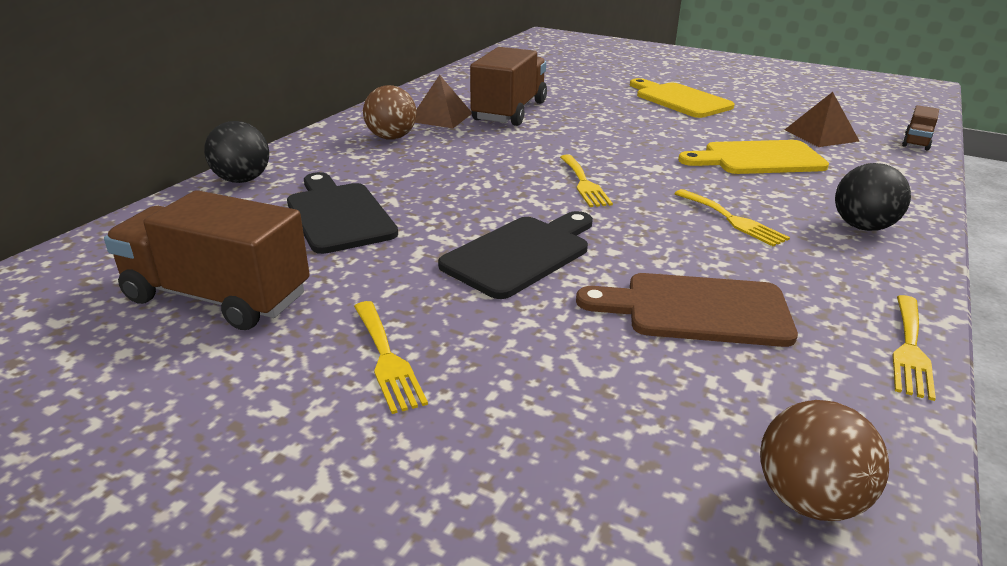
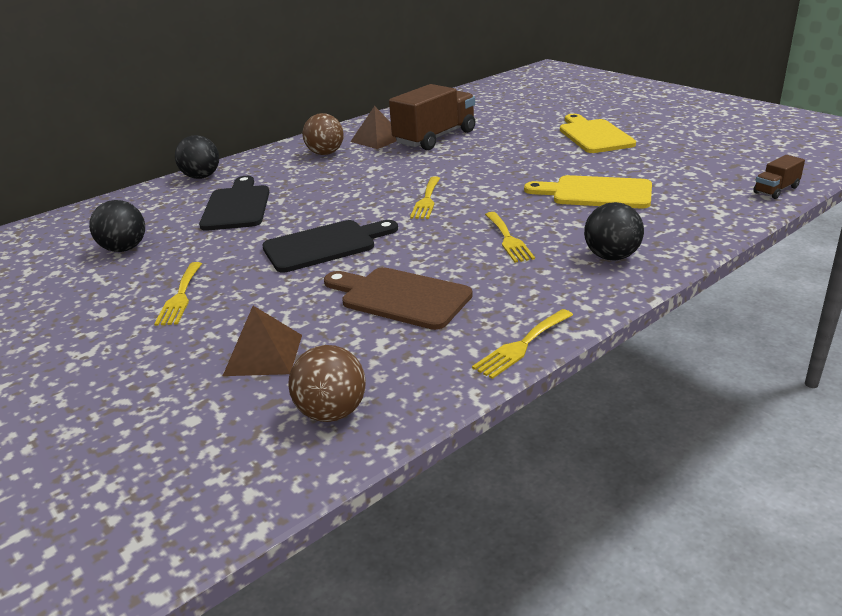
camera: 25 degrees right, 0 degrees up
brown truck [104,190,310,330] -> black ball [89,200,145,252]
brown pyramid [785,92,859,147] -> brown pyramid moved to [223,306,302,376]

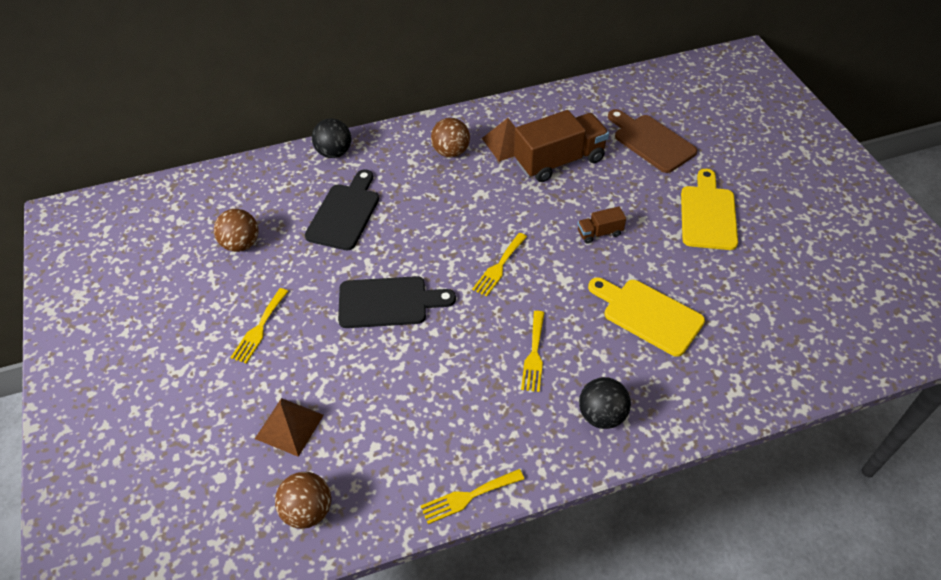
camera: 20 degrees right, 20 degrees up
black ball [89,200,145,252] -> brown ball [214,209,258,252]
brown cutting board [324,267,473,330] -> brown cutting board moved to [608,109,697,173]
brown truck [753,155,805,199] -> brown truck moved to [578,206,626,244]

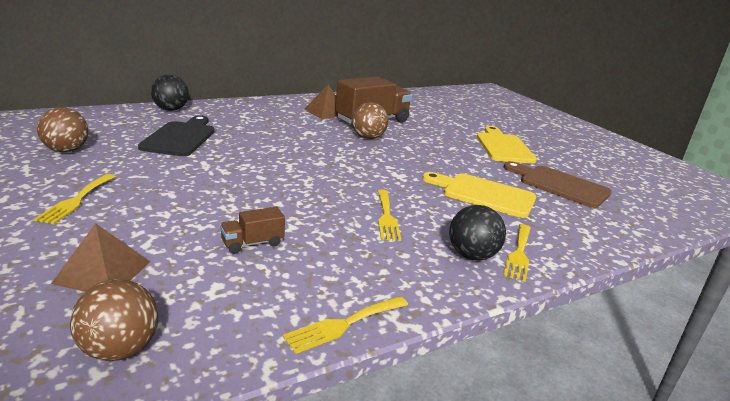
camera: 15 degrees left, 25 degrees down
black cutting board [338,276,456,328] -> none
brown ball [431,118,470,158] -> brown ball moved to [352,102,388,139]
yellow fork [472,233,527,297] -> yellow fork moved to [503,224,531,282]
brown truck [578,206,626,244] -> brown truck moved to [220,207,285,254]
brown cutting board [608,109,697,173] -> brown cutting board moved to [504,161,612,208]

